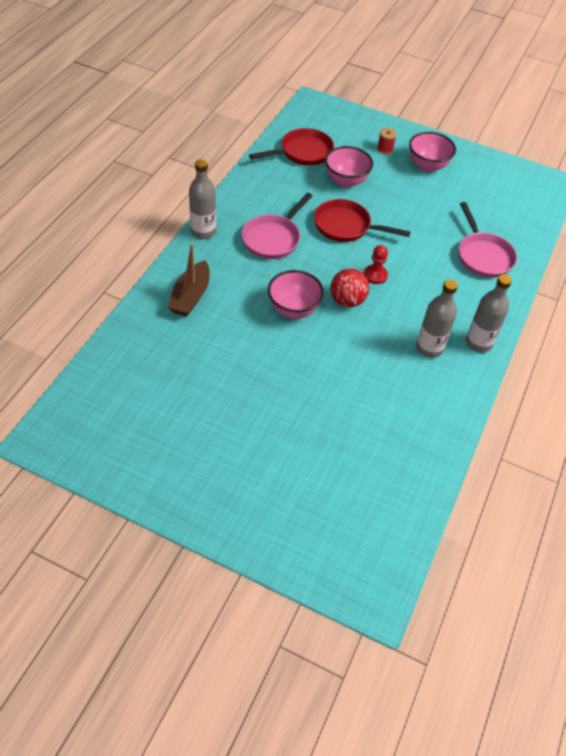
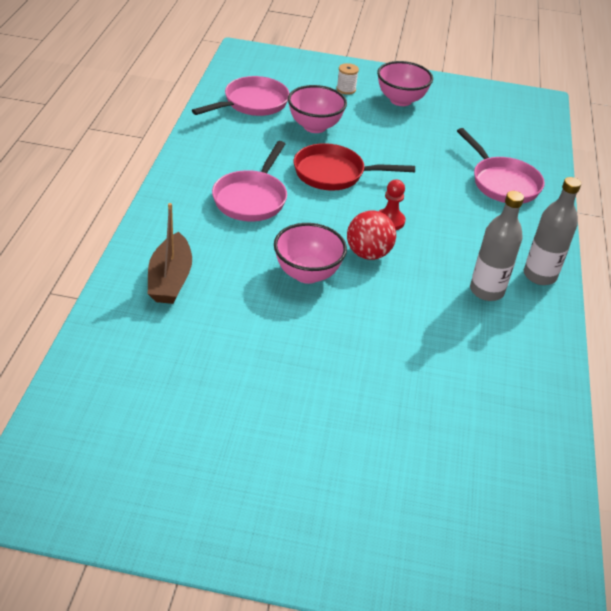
camera: 15 degrees left, 10 degrees down
grey bottle [189,159,216,239] -> none
red pan [249,128,334,166] -> pink pan [192,76,290,116]
red spool [377,128,397,155] -> white spool [336,63,359,95]

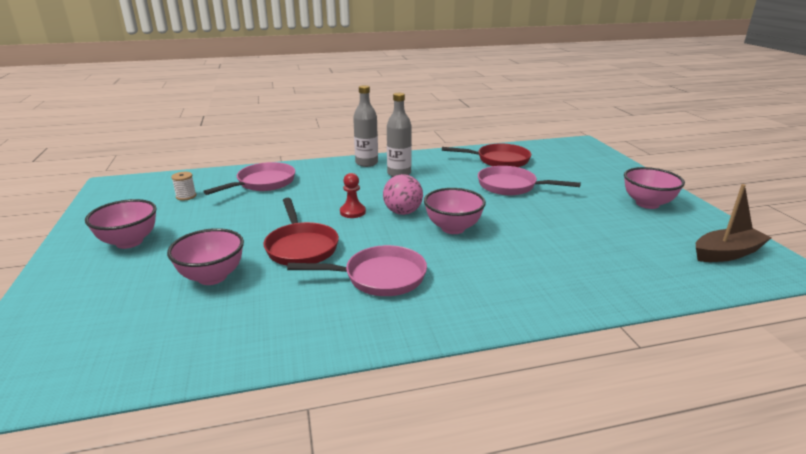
camera: 110 degrees left, 15 degrees down
brown boat [148,203,192,304] -> brown boat moved to [696,184,772,262]
pink pan [192,76,290,116] -> pink pan moved to [478,166,581,195]
white spool [336,63,359,95] -> white spool moved to [171,172,196,201]
red ball [347,211,396,260] -> pink ball [383,174,423,215]
none -> red pan [442,144,531,167]
none -> pink bowl [624,167,685,209]

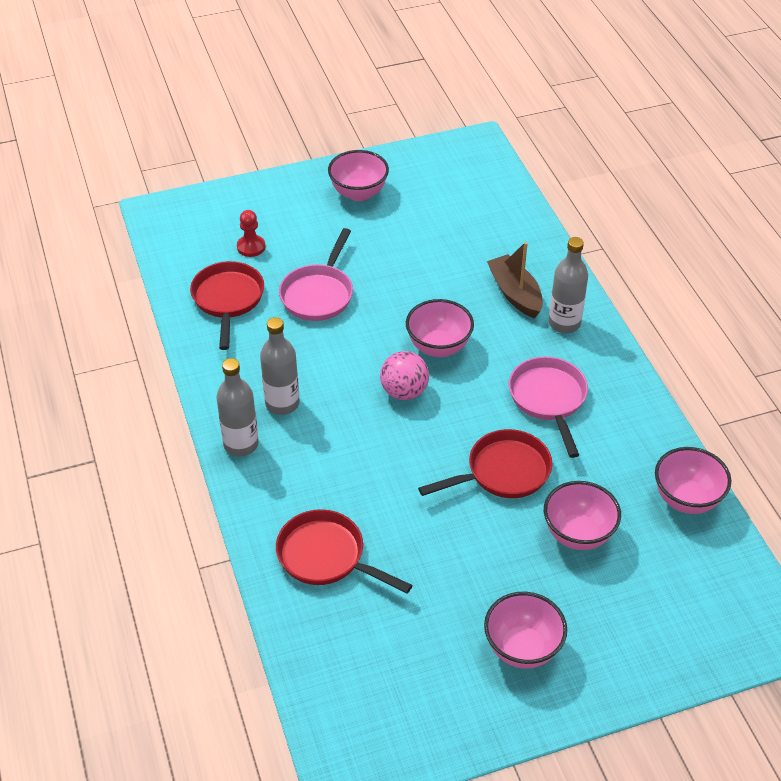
camera: 95 degrees left, 20 degrees up
white spool [171,172,196,201] -> none
pink pan [203,162,295,195] -> red pan [276,509,412,593]
red pawn [340,173,366,218] -> red pawn moved to [237,210,265,257]
brown boat [696,184,772,262] -> brown boat moved to [487,242,543,318]
none -> grey bottle [549,237,588,333]
none -> pink bowl [655,447,731,514]

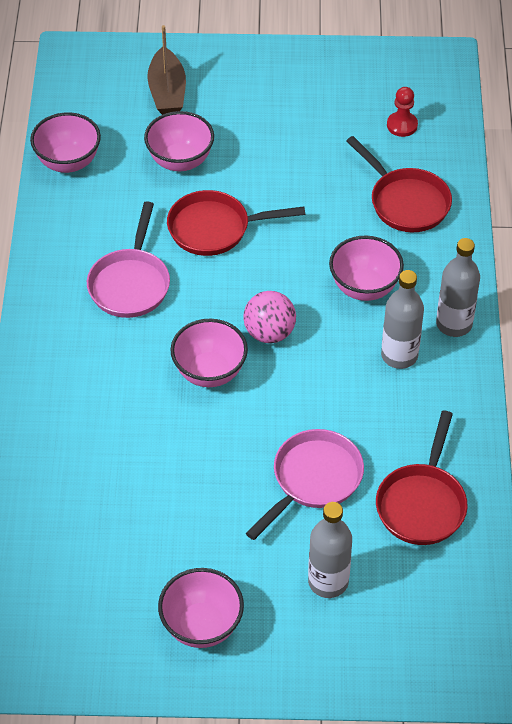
camera: 160 degrees left, 5 degrees up
red pawn [237,210,265,257] -> red pawn moved to [387,87,418,137]
pink bowl [484,592,567,669] -> pink bowl moved to [329,236,404,301]
brown boat [487,242,543,318] -> brown boat moved to [147,25,186,115]
grey bottle [549,237,588,333] -> grey bottle moved to [308,502,352,598]

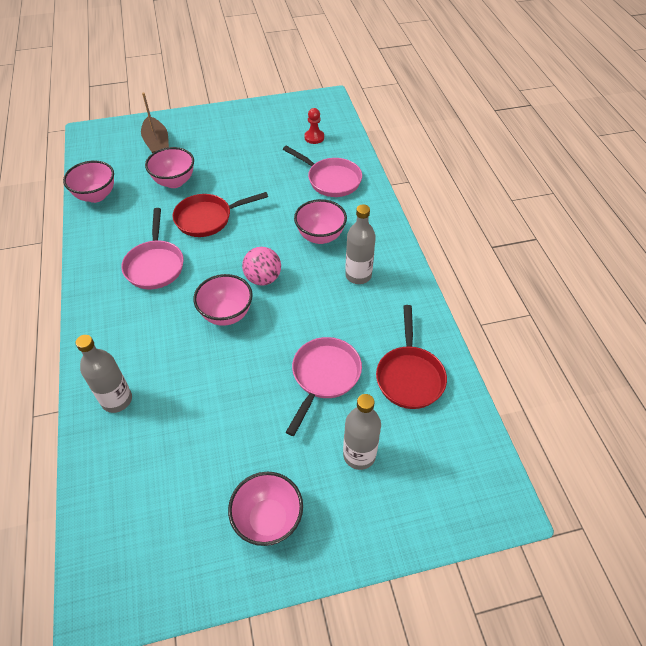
camera: 15 degrees left, 0 degrees up
red pan [346,136,452,232] -> pink pan [283,146,362,197]
grey bottle [436,238,480,337] -> grey bottle moved to [76,335,132,413]

